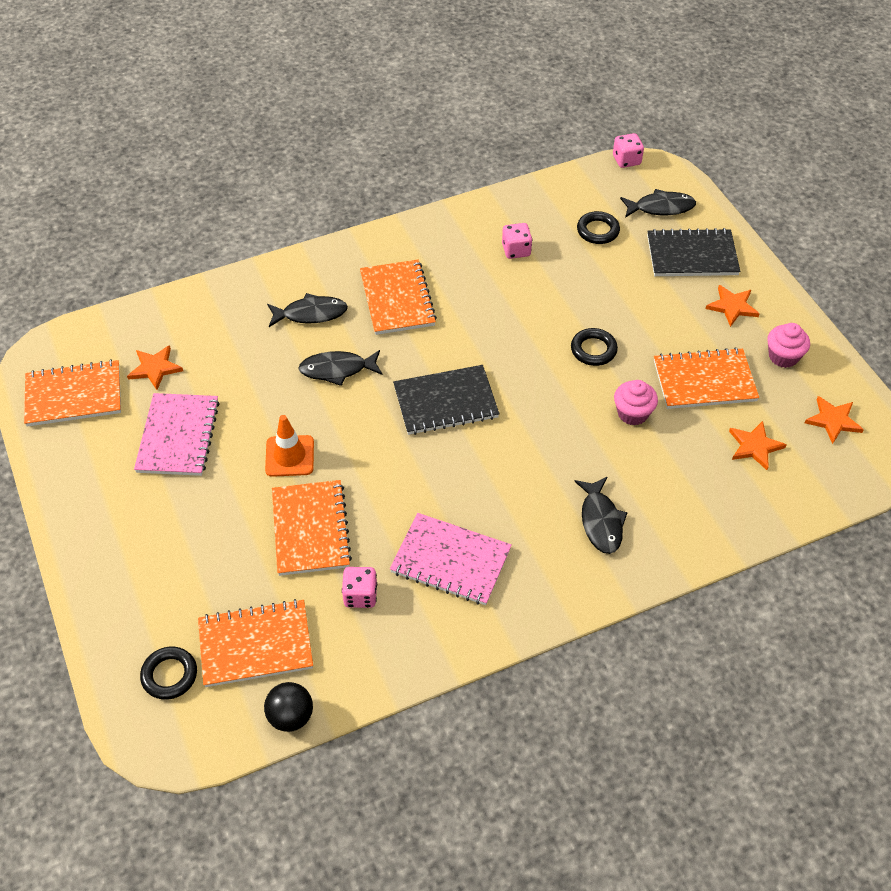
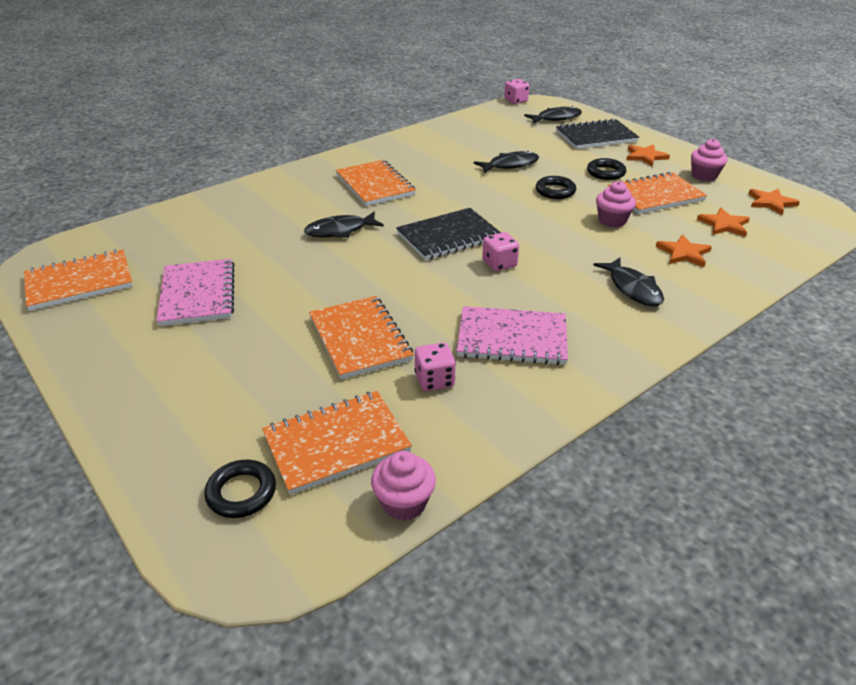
camera: 15 degrees left, 15 degrees down
orange star [127,345,183,390] -> orange star moved to [656,234,712,267]
black ball [264,682,313,732] -> pink cupcake [371,451,436,521]
orange traffic cone [265,415,314,477] -> none
black fish [267,293,348,327] -> black fish moved to [473,151,539,173]
pink dice [502,223,532,259] -> pink dice moved to [482,232,519,271]
black ring [577,211,620,244] -> black ring moved to [587,158,626,180]

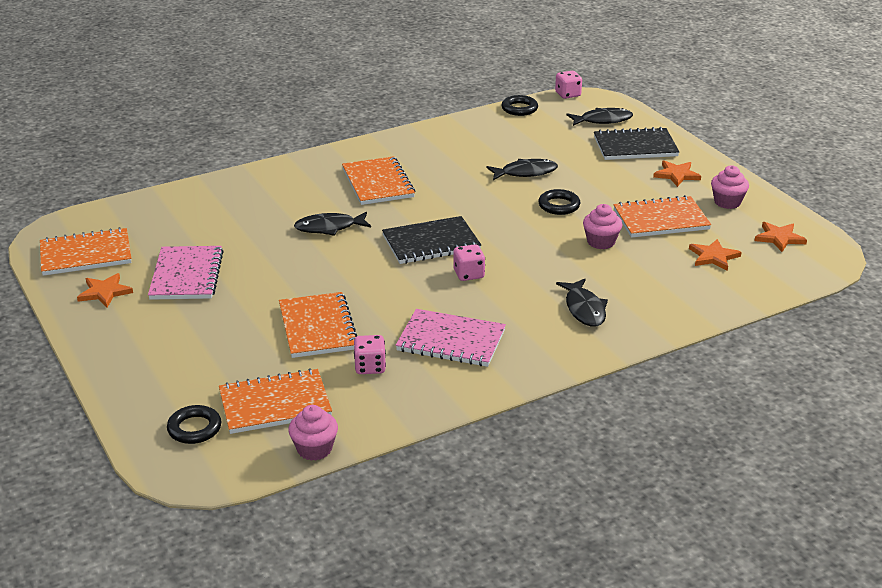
camera: 10 degrees right, 5 degrees down
black ring [587,158,626,180] -> black ring moved to [502,95,538,116]
orange star [656,234,712,267] -> orange star moved to [77,273,133,307]

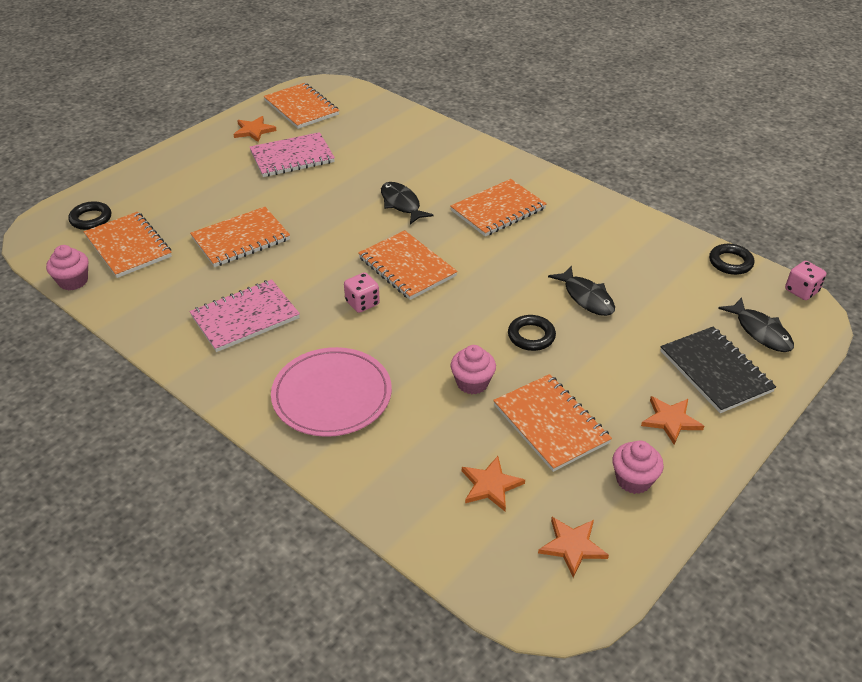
camera: 70 degrees right, 10 degrees up
pink dice [354,335,386,374] -> none
black notebook [382,216,481,264] -> orange notebook [358,230,458,300]
pink notebook [396,309,506,367] -> pink notebook turned 60 degrees clockwise [190,279,300,352]
black fish [556,279,608,327] -> pink plate [271,347,392,437]

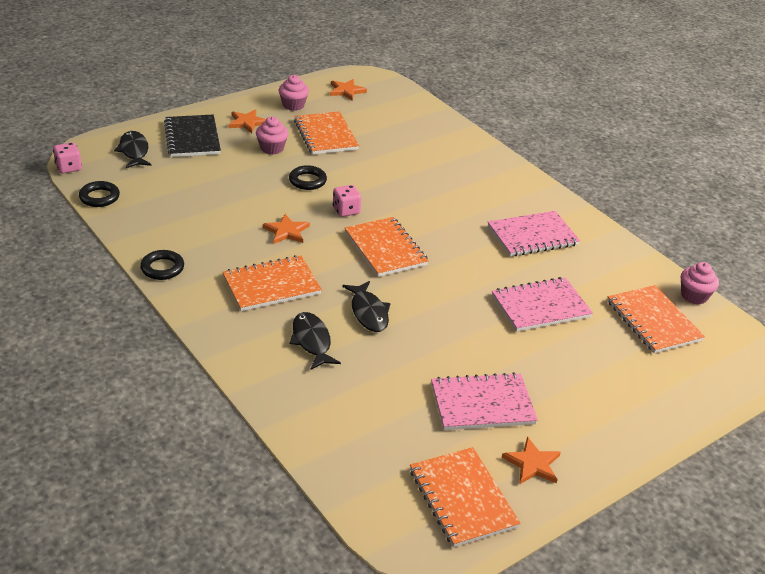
camera: 170 degrees left, 5 degrees down
black ring [68,201,111,230] -> black ring moved to [140,250,184,280]
orange notebook [190,207,290,267] -> pink notebook [492,277,593,332]
pink plate [271,347,392,437] -> none
pink dice [344,272,380,313] -> pink dice moved to [333,185,361,217]
pink cupcake [451,345,496,394] -> pink cupcake moved to [256,117,289,155]
orange star [462,456,525,511] -> orange star moved to [263,214,310,244]
black fish [548,266,615,316] -> black fish moved to [289,312,341,370]

